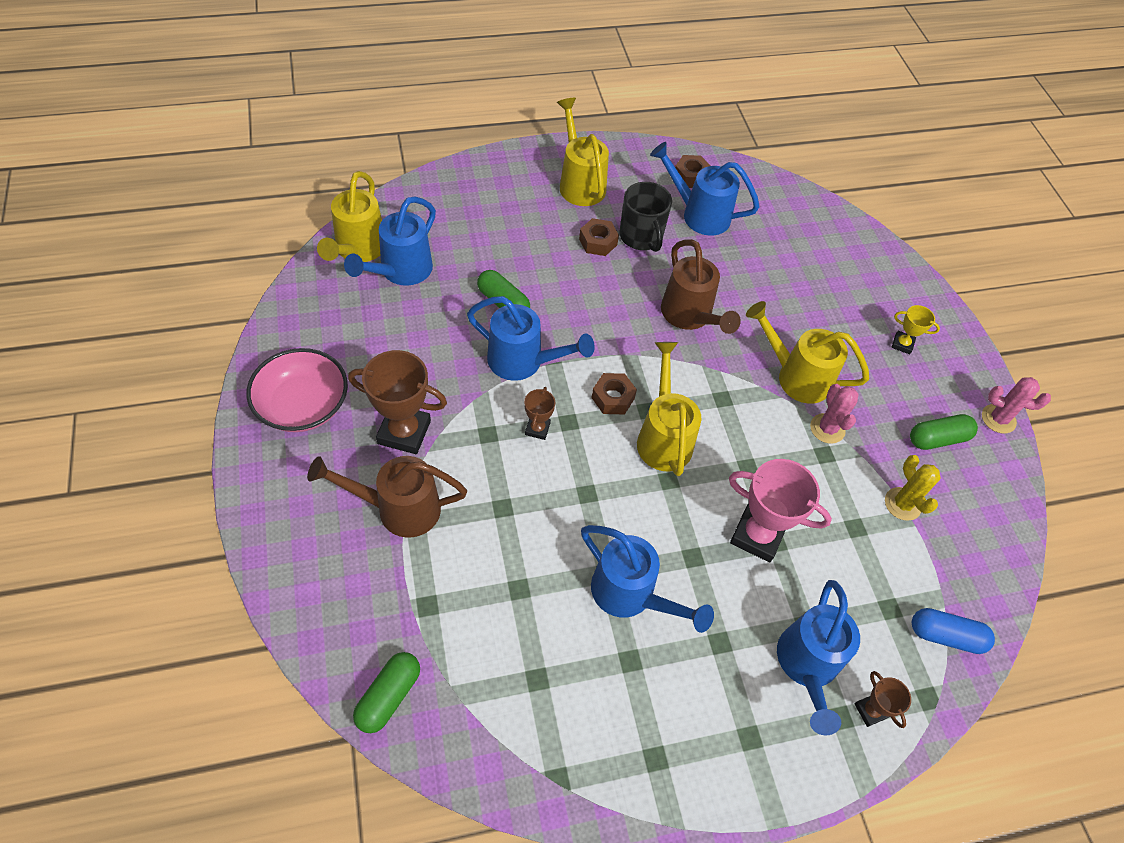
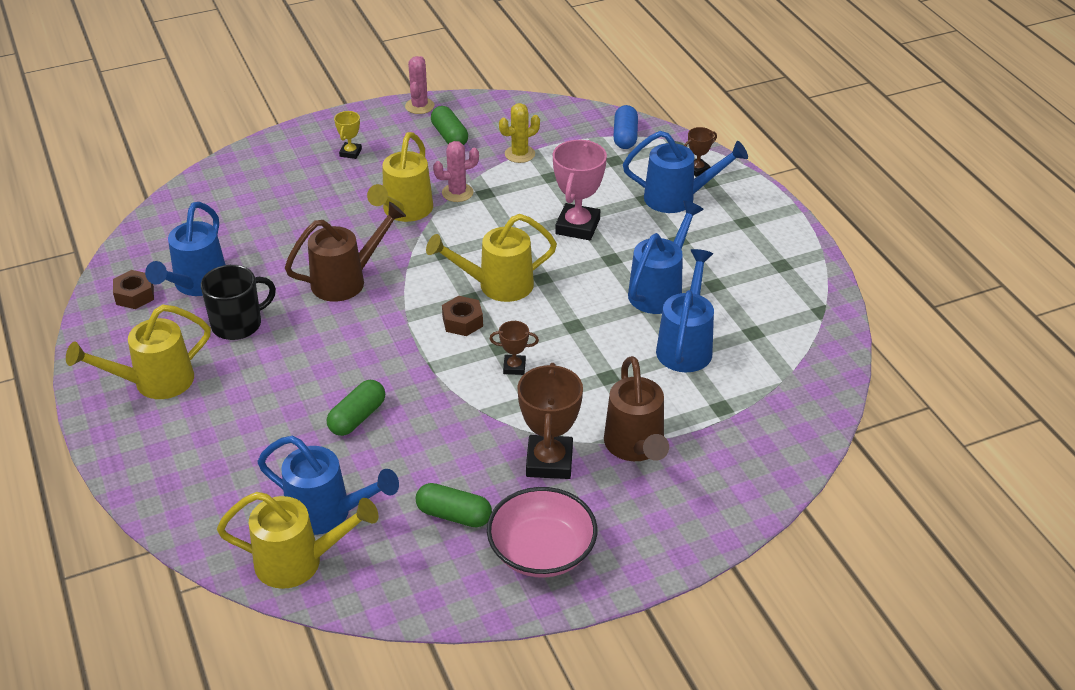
camera: 95 degrees left, 15 degrees down
green capsule [353,652,420,733] -> green capsule moved to [416,483,492,527]
blue watering can [467,296,595,381] -> blue watering can moved to [656,249,714,372]
brown nut [579,218,619,256] -> none

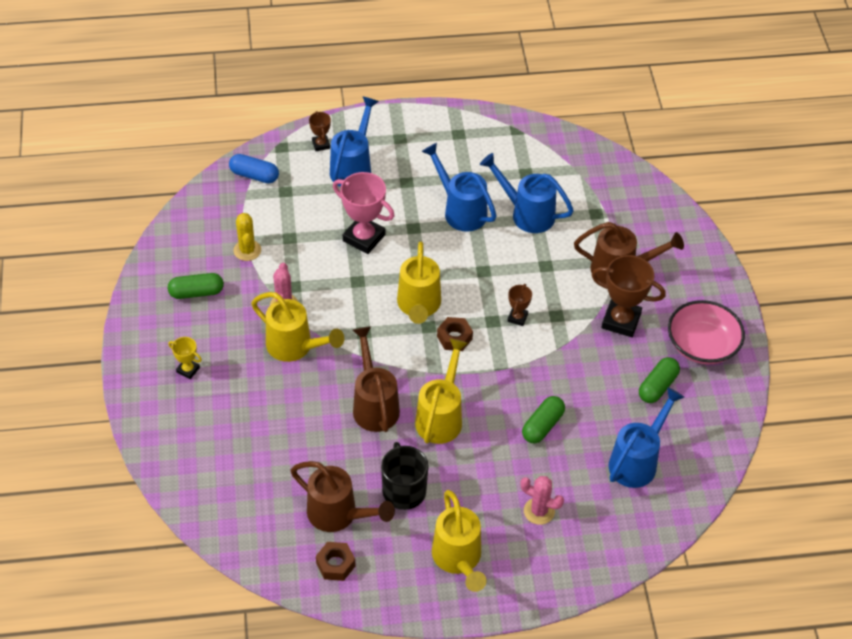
camera: 75 degrees left, 10 degrees up
blue watering can [145,202,226,296] -> brown watering can [291,461,395,532]
yellow watering can [217,492,378,589] -> yellow watering can moved to [415,338,468,444]
green capsule [327,380,385,436] -> green capsule turned 75 degrees clockwise [522,396,565,443]
pink cactus [405,56,434,114] -> pink cactus moved to [520,476,564,525]

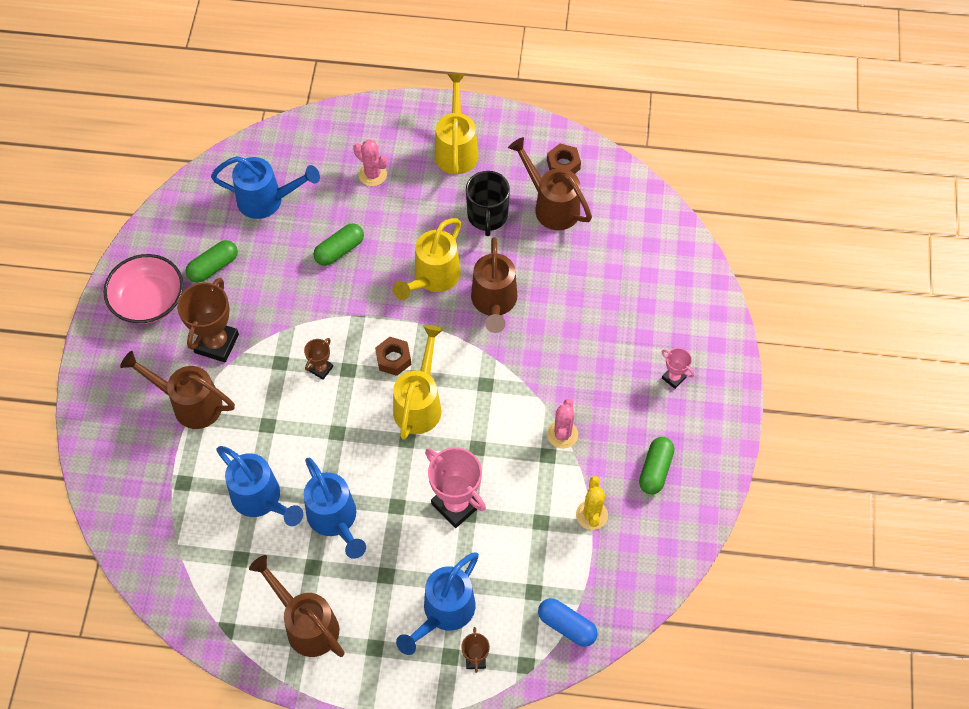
camera: 165 degrees left, 10 degrees up
green capsule [168,273,224,299] -> green capsule turned 75 degrees counterclockwise [639,437,674,494]
yellow trophy [168,337,202,379] -> pink trophy [662,348,694,389]
yellow watering can [251,292,344,362] -> none
brown trophy [592,255,666,337] -> brown trophy turned 75 degrees clockwise [177,278,239,362]
blue watering can [609,387,684,488] -> blue watering can turned 135 degrees counterclockwise [211,156,320,219]
none -> brown watering can [249,555,345,657]

